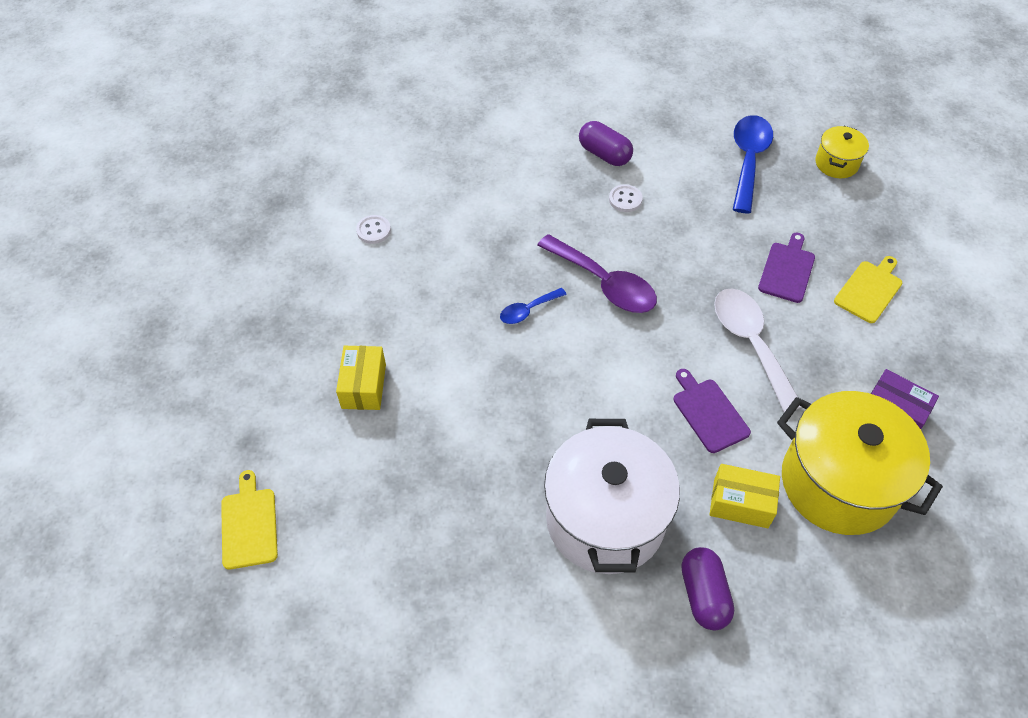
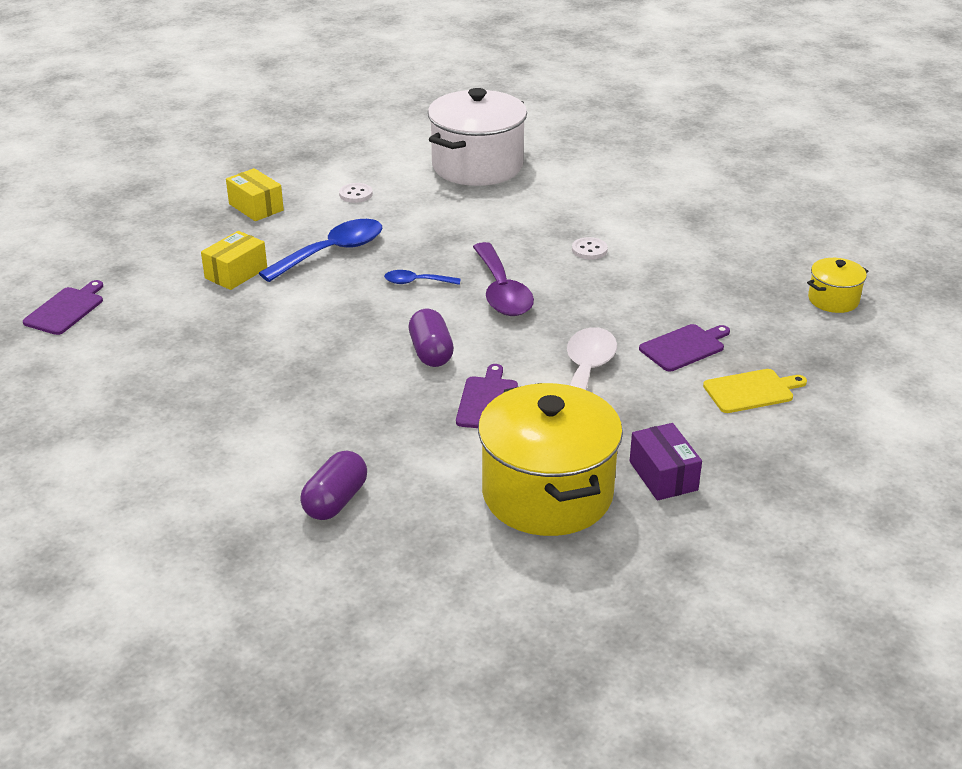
camera: 35 degrees right, 20 degrees down
yellow cutting board [221,470,278,570] -> purple cutting board [23,280,103,335]
white pot [544,419,680,574] -> white pot moved to [428,88,527,186]
purple capsule [579,121,633,166] -> purple capsule moved to [409,309,454,367]
yellow box [710,464,780,528] -> yellow box moved to [226,168,284,221]
blue spoon [733,115,773,213] -> blue spoon moved to [259,219,382,282]

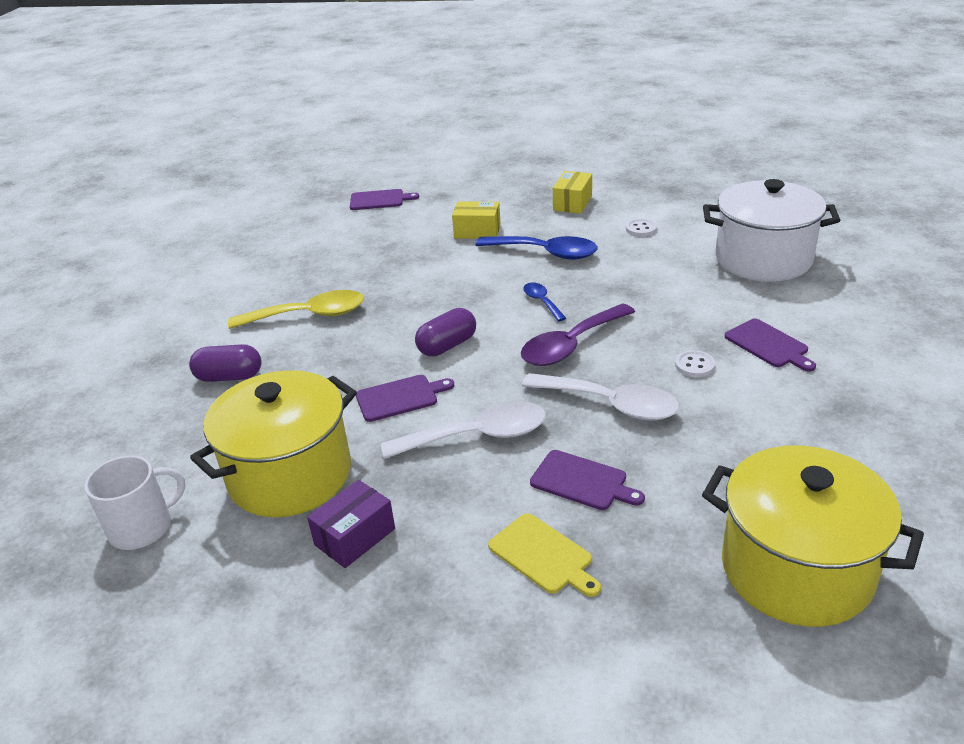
camera: 65 degrees right, 0 degrees up
yellow pot [807,258,868,313] -> yellow pot [702,446,924,627], size x2.13
none -> white mug [84,455,185,550]
none -> yellow spoon [228,290,364,329]
none -> white spoon [522,373,679,421]
none -> purple cutting board [725,319,816,372]

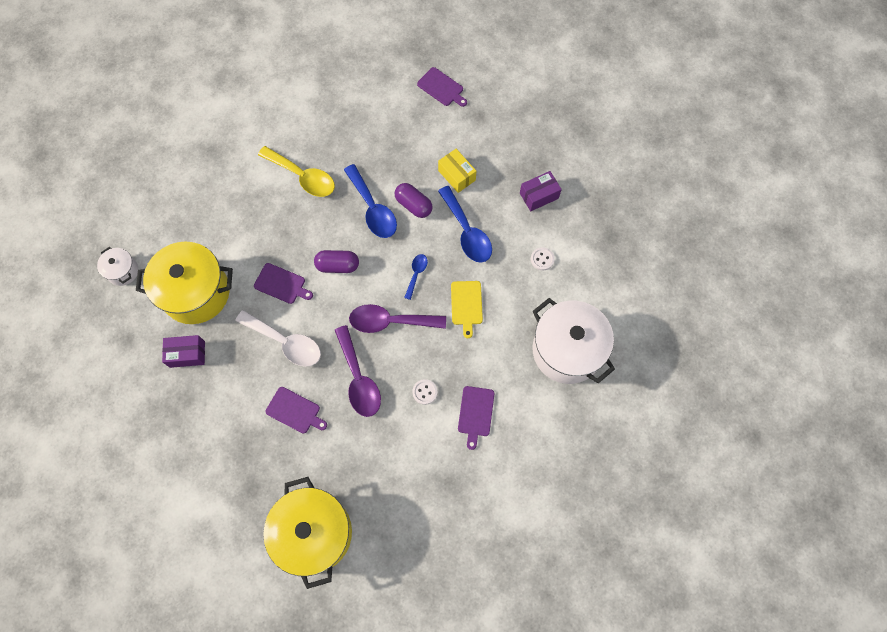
camera: 40 degrees right, 35 degrees up
white mug [84,455,185,550] -> white pot [97,247,138,286]
purple capsule [189,344,262,382] -> purple capsule moved to [395,183,433,218]
yellow cutting board [488,513,601,597] -> yellow cutting board moved to [451,281,483,338]
white spoon [522,373,679,421] -> purple spoon [335,325,381,417]
purple cutting board [530,450,645,510] -> purple cutting board turned 45 degrees counterclockwise [265,387,327,434]
yellow box [553,171,592,214] -> purple box [520,171,562,211]
none -> blue spoon [344,164,397,238]

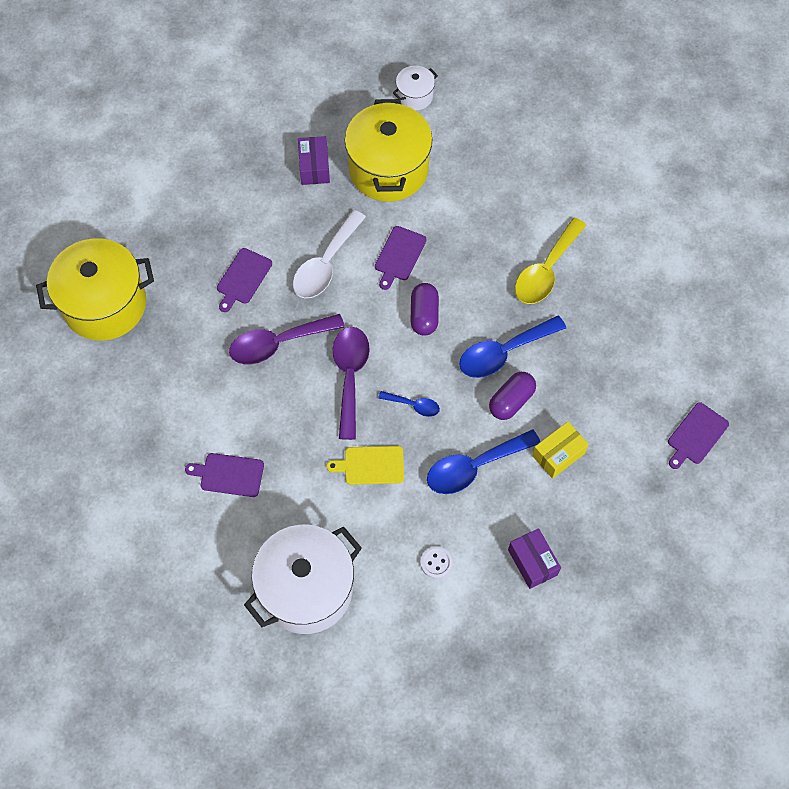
camera: 90 degrees right, 5 degrees down
white button [412,379,438,405] -> none

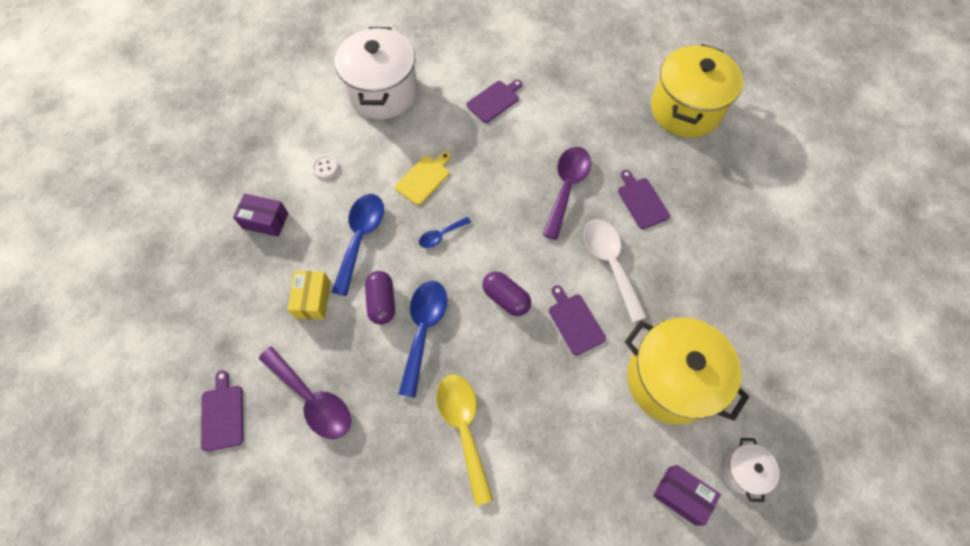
camera: 130 degrees right, 0 degrees up
purple box [298,136,330,185] -> purple box moved to [653,465,721,526]
purple spoon [333,327,370,440] -> purple spoon moved to [259,346,351,439]

